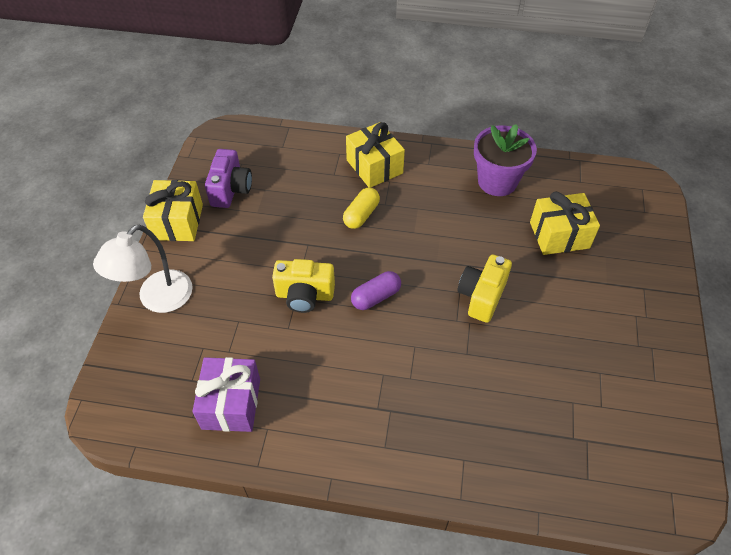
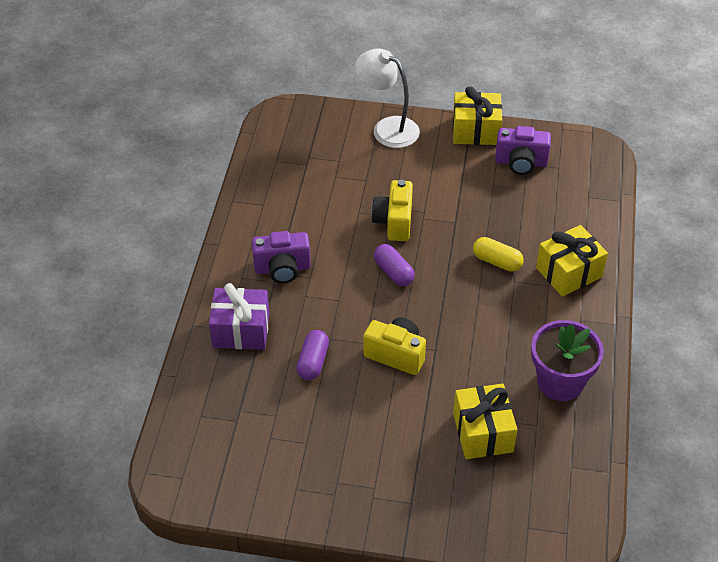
camera: 90 degrees right, 5 degrees down
purple gift [192,357,260,432] -> purple gift moved to [209,283,269,350]
none -> purple camera [252,231,311,283]
none -> purple capsule [296,330,329,380]

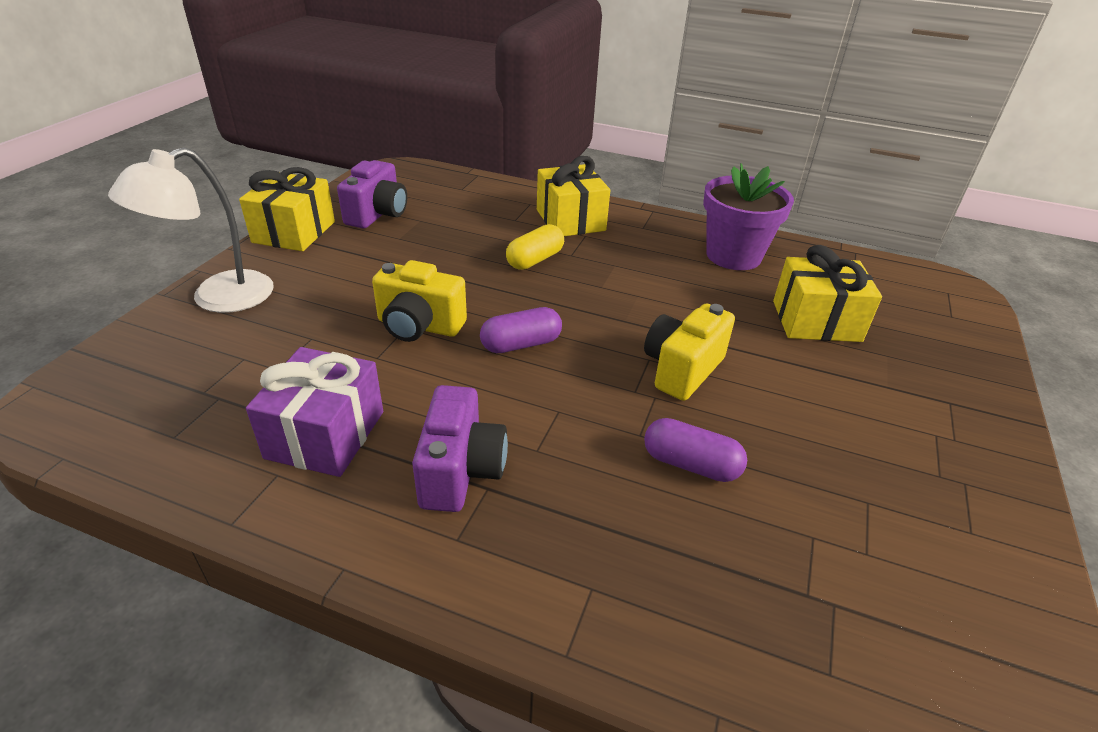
camera: 80 degrees left, 10 degrees down
purple gift [209,283,269,350] -> purple gift moved to [246,347,383,477]

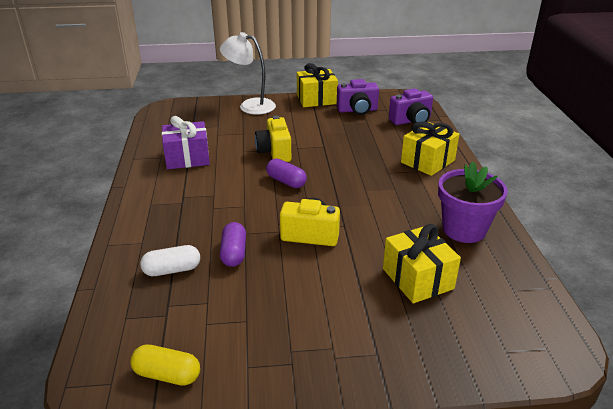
camera: 65 degrees right, 5 degrees down
purple camera [412,385,508,512] -> purple camera moved to [389,88,433,125]
yellow capsule [506,224,564,270] -> yellow capsule moved to [130,345,200,386]
none -> white capsule [140,245,200,276]

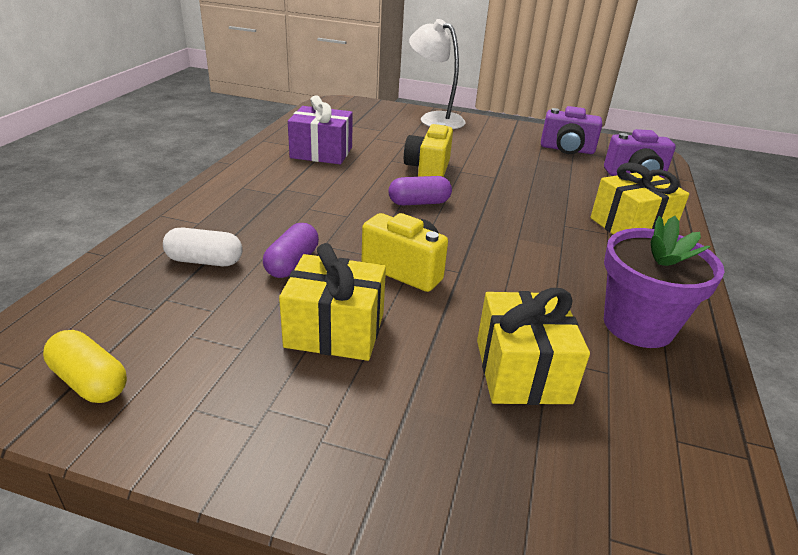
camera: 20 degrees right, 0 degrees up
purple capsule [266,159,307,188] -> purple capsule turned 75 degrees counterclockwise [389,176,452,205]
yellow gift [297,63,338,107] -> yellow gift moved to [279,243,386,361]

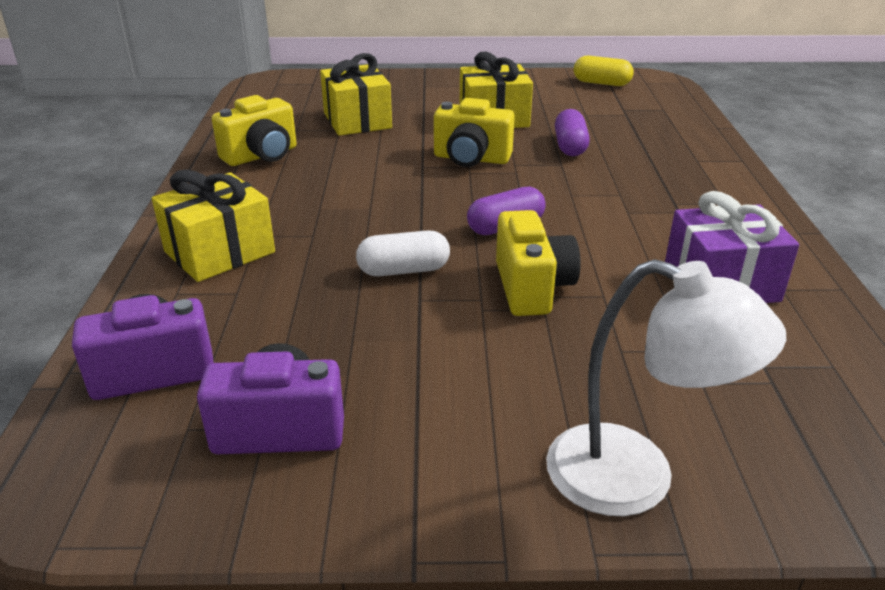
camera: 165 degrees right, 0 degrees up
white capsule [163,228,243,266] -> white capsule moved to [356,230,450,276]
purple flower pot [604,216,725,348] -> yellow camera [212,95,296,166]

